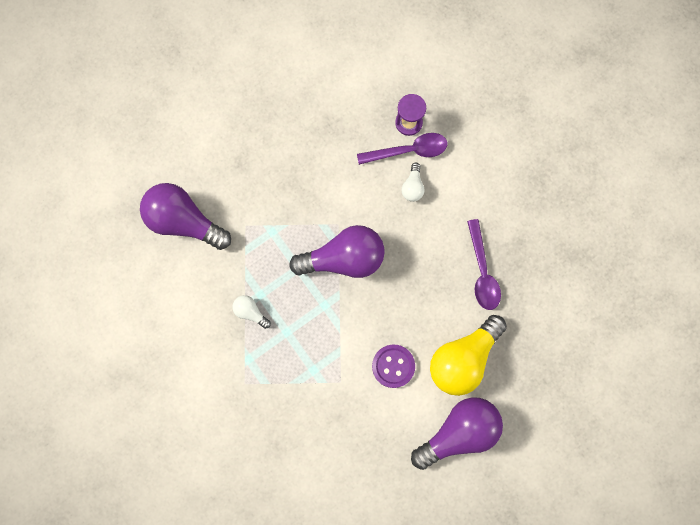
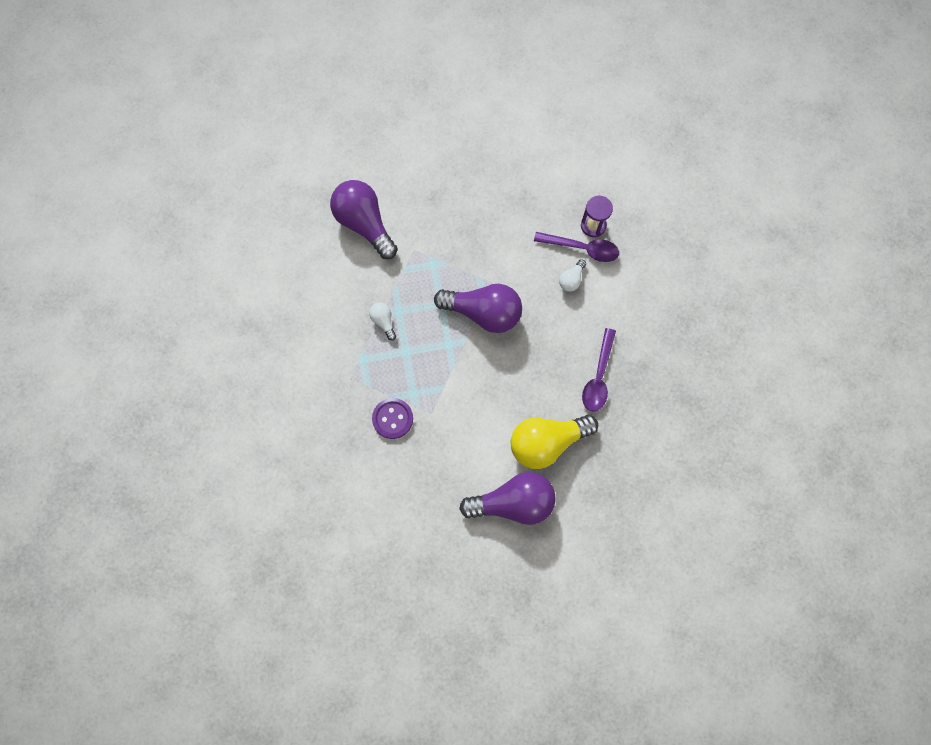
camera: 25 degrees right, 5 degrees down
purple button [372,344,415,388] -> purple button moved to [372,398,413,439]

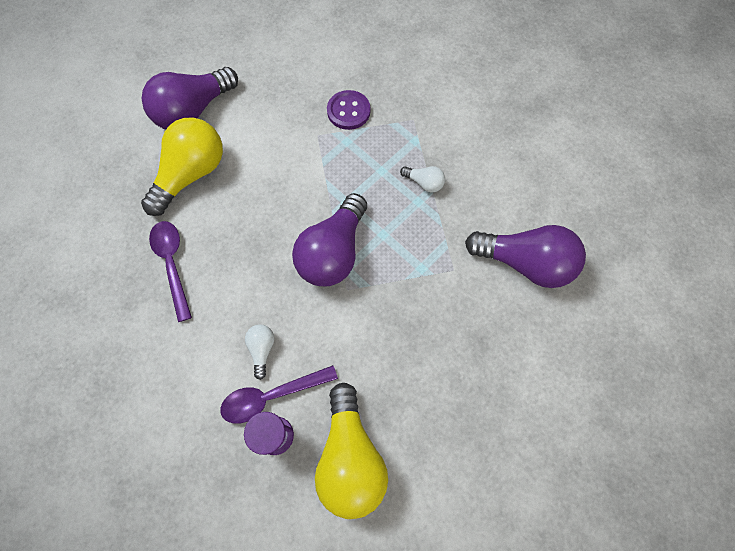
camera: 145 degrees right, 5 degrees down
purple light bulb [434,284,522,333] -> purple light bulb turned 45 degrees counterclockwise [292,193,367,286]
none -> yellow light bulb [315,383,388,519]

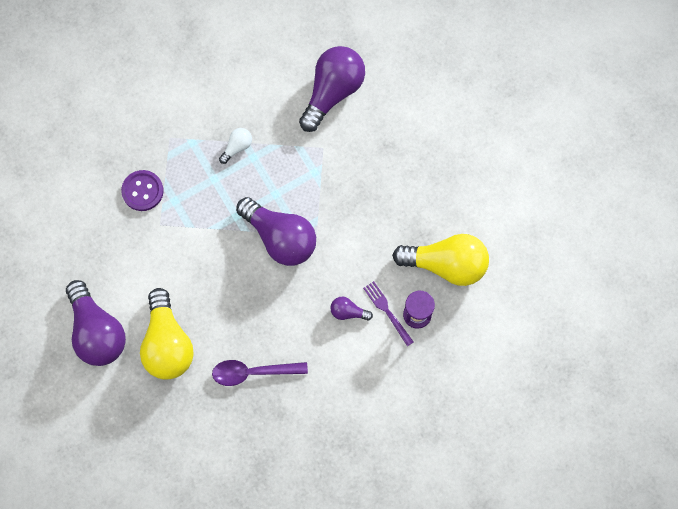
camera: 75 degrees left, 5 degrees up
yellow light bulb [141,118,223,216] -> yellow light bulb turned 150 degrees counterclockwise [140,288,194,380]
purple spoon [220,365,338,424] -> purple fork [363,281,414,346]
white light bulb [245,324,274,380] -> purple light bulb [330,297,373,320]

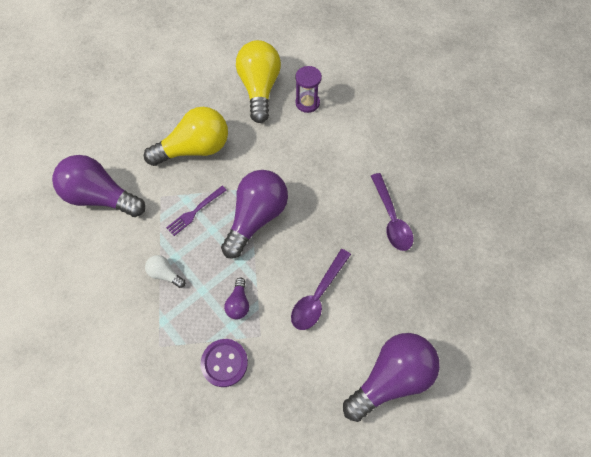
camera: 100 degrees left, 10 degrees down
yellow light bulb [140,288,194,380] -> yellow light bulb moved to [144,107,228,166]
purple light bulb [330,297,373,320] -> purple light bulb moved to [224,278,249,319]
purple fork [363,281,414,346] -> purple fork moved to [166,186,227,236]
none -> purple spoon [291,249,351,330]

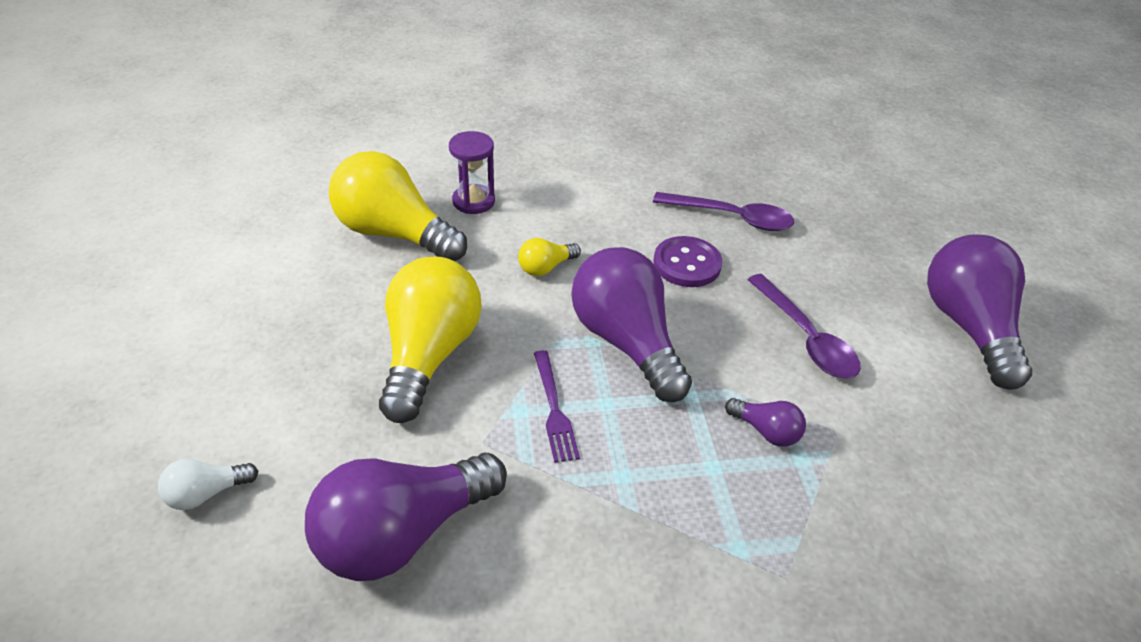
camera: 60 degrees left, 20 degrees down
white light bulb [145,255,185,288] -> white light bulb moved to [158,459,259,510]
purple button [201,339,248,387] -> purple button moved to [653,236,722,287]
none -> yellow light bulb [518,238,581,276]

